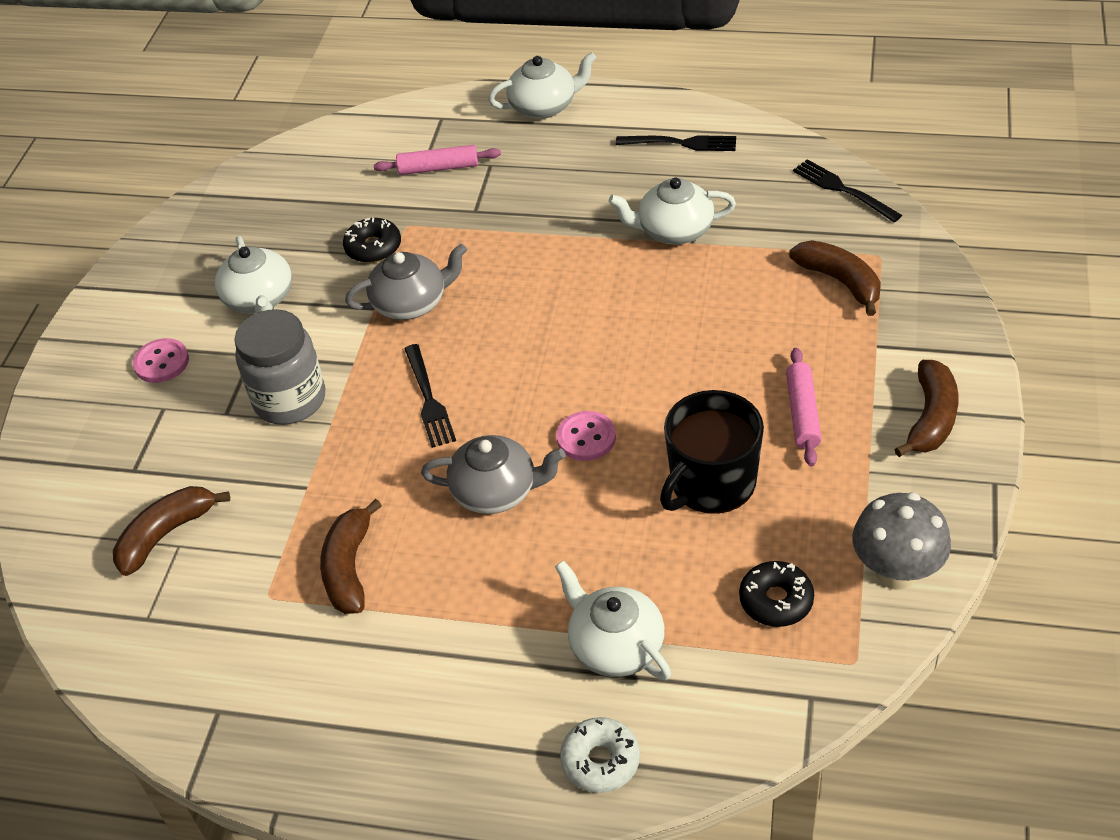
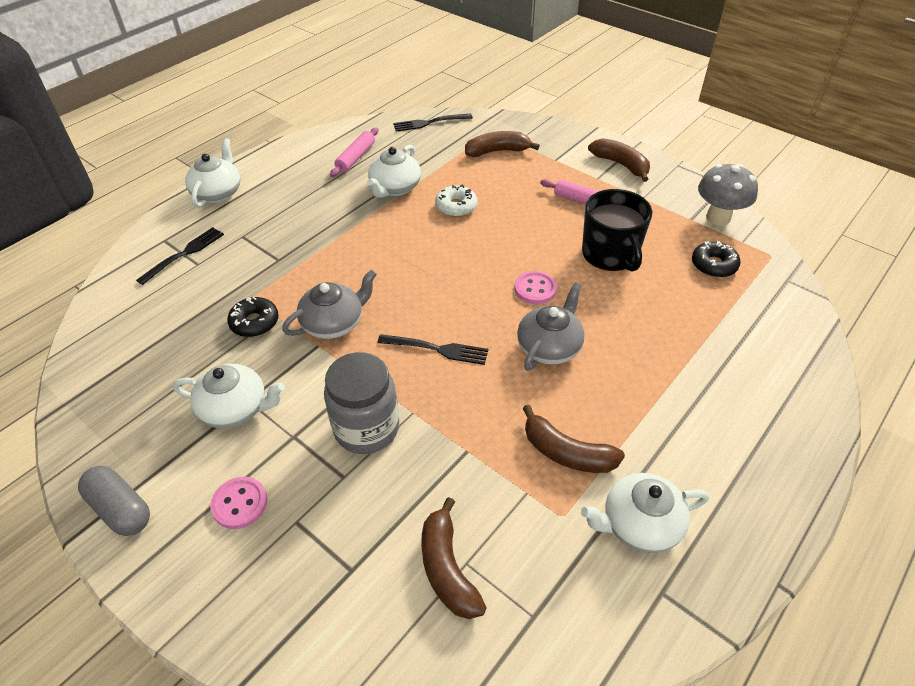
camera: 65 degrees left, 0 degrees up
grey teapot [345,243,467,320] -> grey teapot turned 45 degrees clockwise [282,270,377,339]
pink rolling pin [374,145,501,175] -> pink rolling pin moved to [330,128,378,177]
white teapot [555,561,671,680] -> white teapot moved to [581,473,709,553]
white donut [560,717,640,793] -> white donut moved to [435,185,477,217]
black fork [616,135,736,151] -> black fork moved to [136,227,224,285]
none -> grey capsule [78,466,150,536]

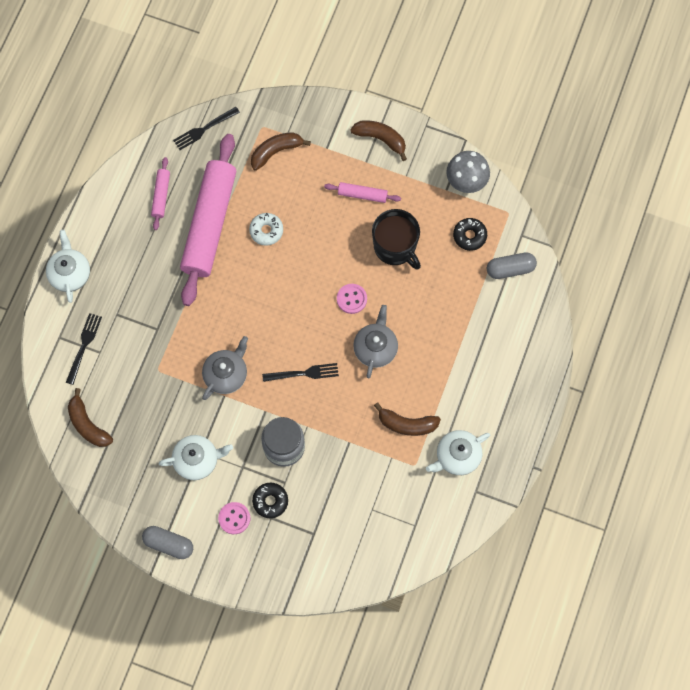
camera: 20 degrees left, 25 degrees up
black donut [227,297,278,337] -> black donut moved to [252,483,288,518]
white teapot [367,145,421,198] -> pink rolling pin [180,134,236,306]
brown banana [421,497,487,619] -> brown banana moved to [68,388,113,447]
none -> grey capsule [487,253,537,279]

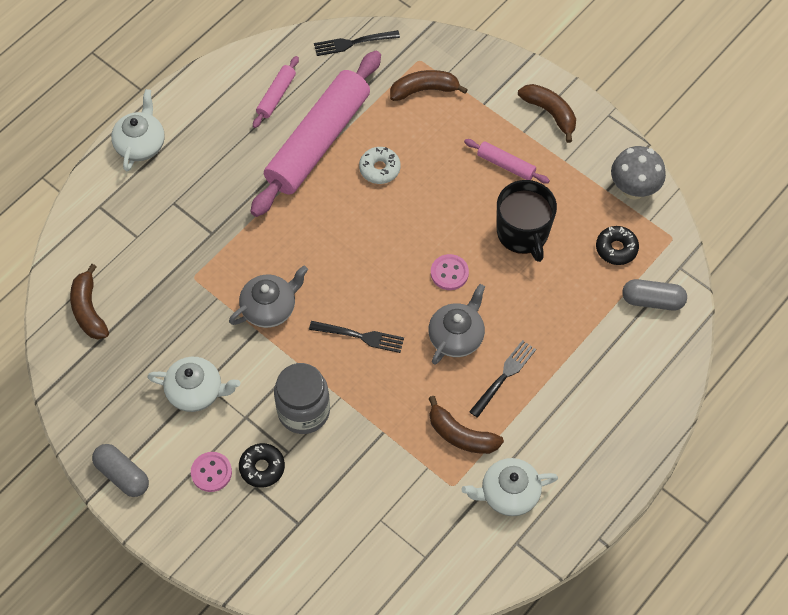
camera: 20 degrees right, 10 degrees down
black fork [66,313,102,385] -> black fork moved to [469,340,536,418]

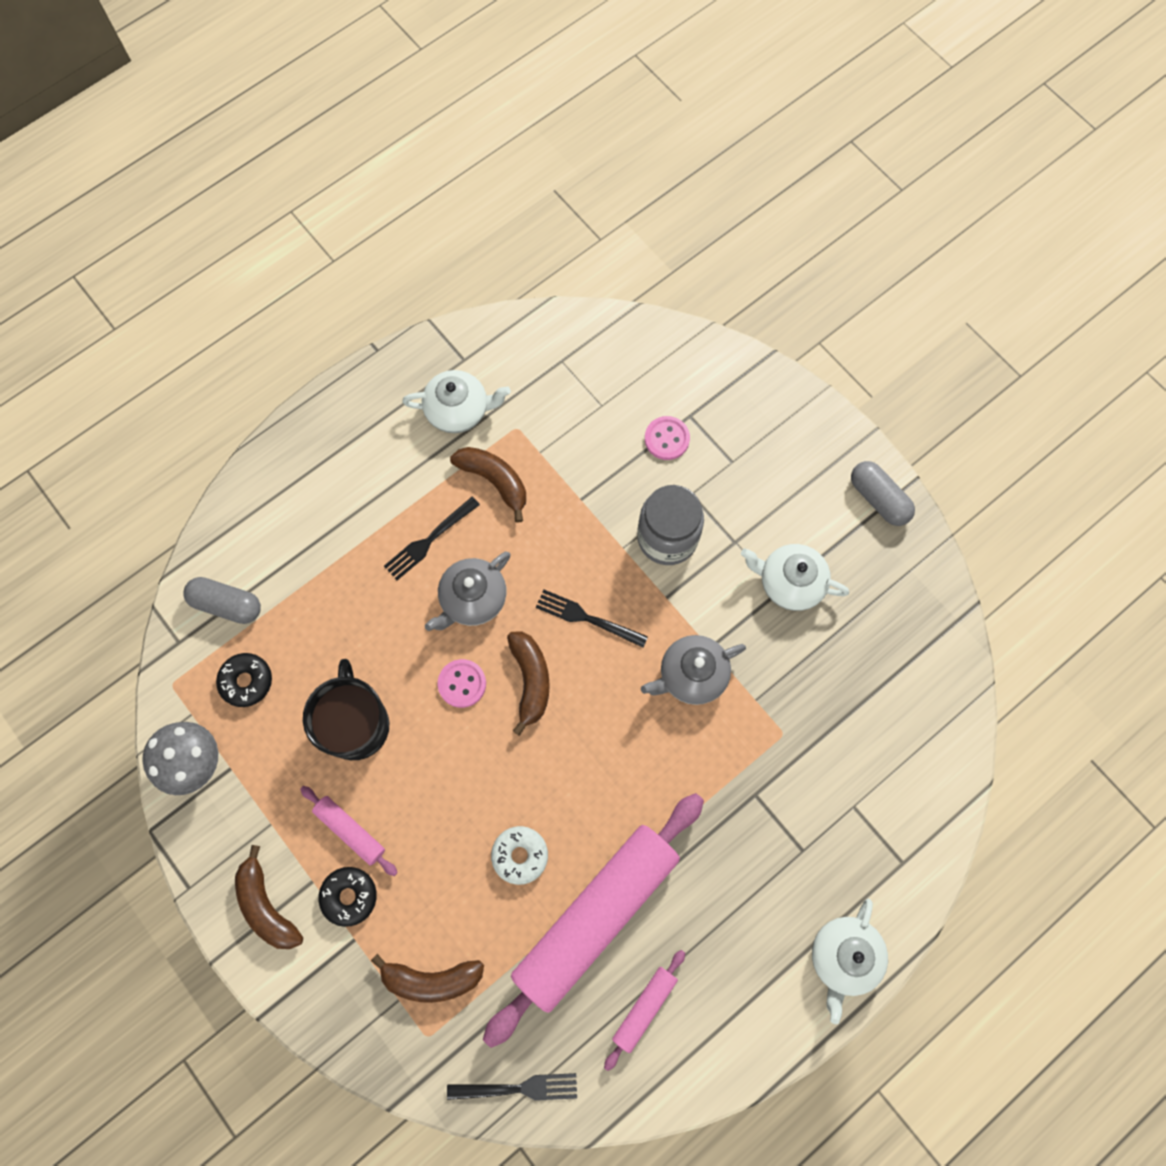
camera: 170 degrees left, 10 degrees up
brown banana [70,264,109,339] -> brown banana moved to [507,631,550,736]
pink button [191,452,232,492] -> pink button moved to [645,416,690,460]
black donut [239,443,285,488] -> black donut moved to [319,867,377,927]

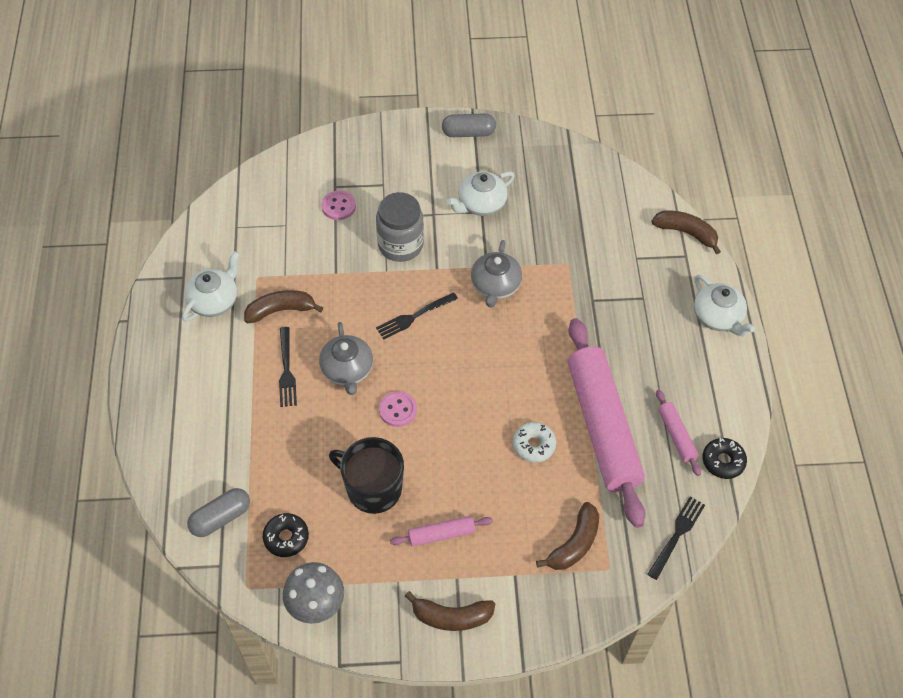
camera: 55 degrees left, 15 degrees down
black donut [319,867,377,927] -> black donut moved to [702,438,747,479]
brown banana [507,631,550,736] -> brown banana moved to [652,210,721,254]

